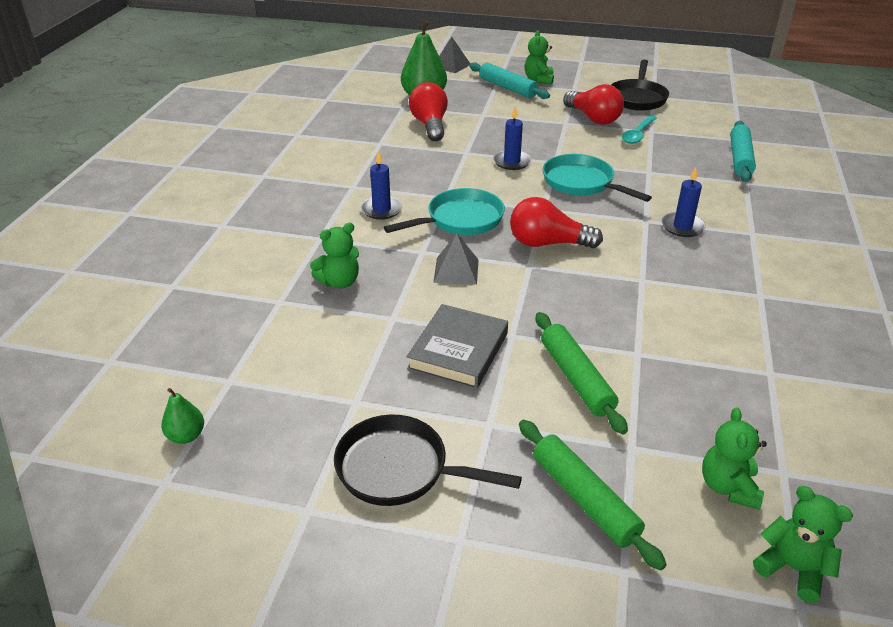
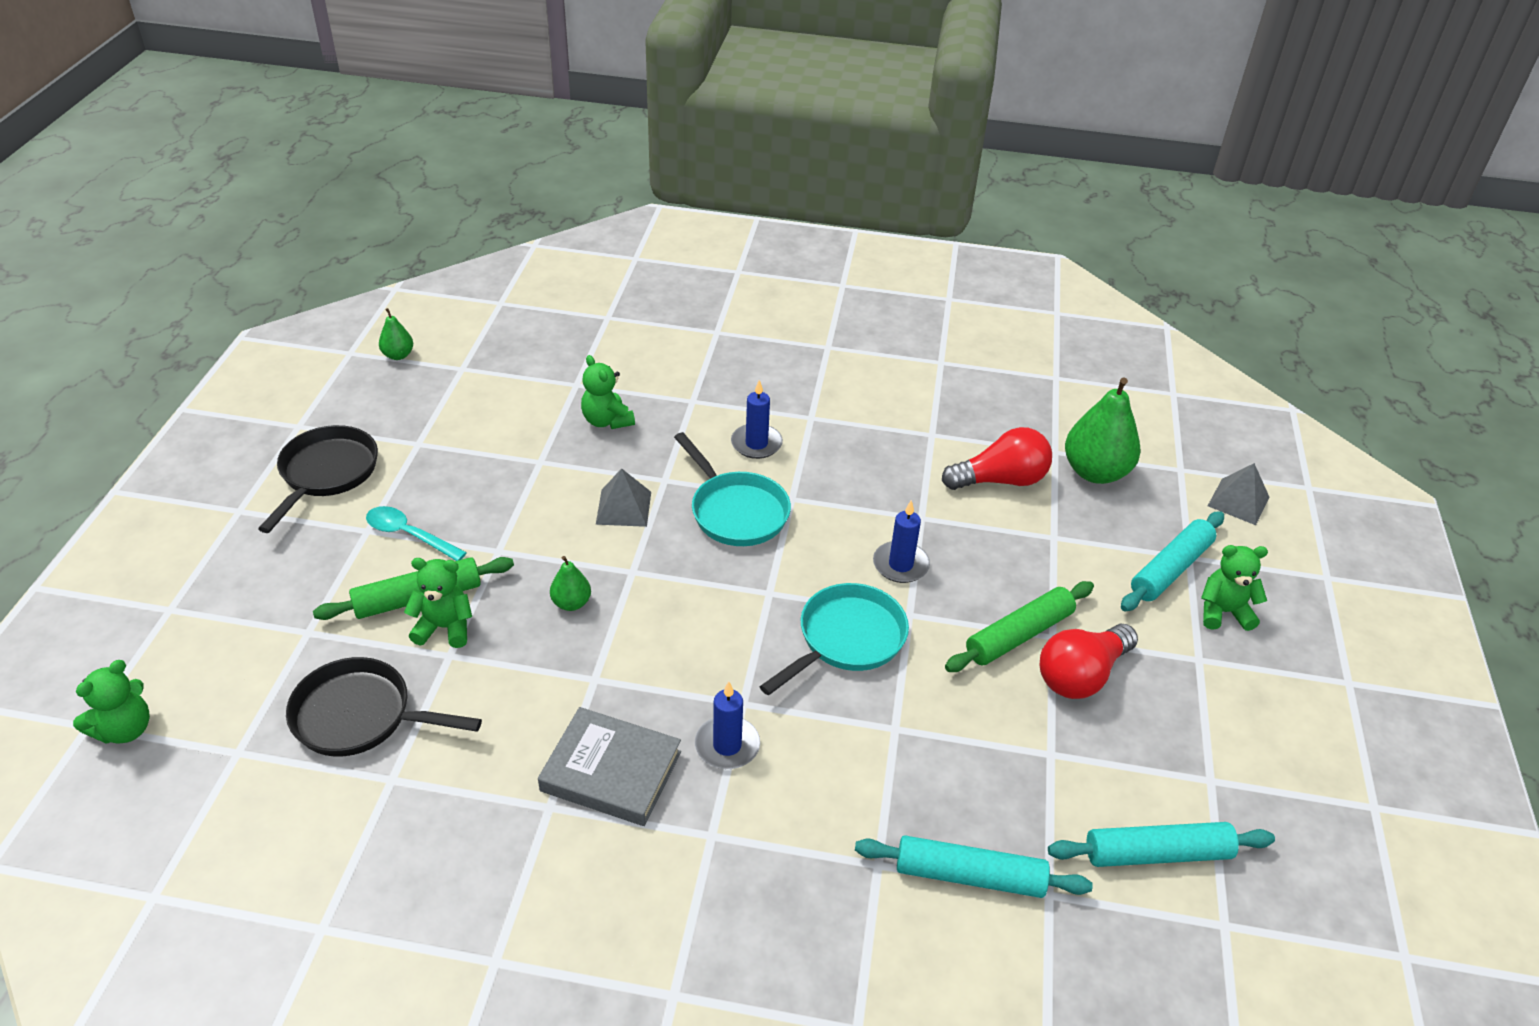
camera: 85 degrees right, 5 degrees up
grey book [406,304,508,389] -> grey book moved to [538,707,681,826]
red light bulb [510,197,603,248] -> none
green rolling pin [519,420,667,570] -> green rolling pin moved to [945,581,1094,672]
black pan [611,60,669,111] -> black pan moved to [286,657,482,757]
turquoise spoon [621,116,657,144] -> turquoise spoon moved to [366,506,467,561]
green teddy bear [702,408,767,510] -> green teddy bear moved to [404,558,472,648]
none -> green pear [550,556,591,611]
none -> turquoise rolling pin [1048,822,1275,867]

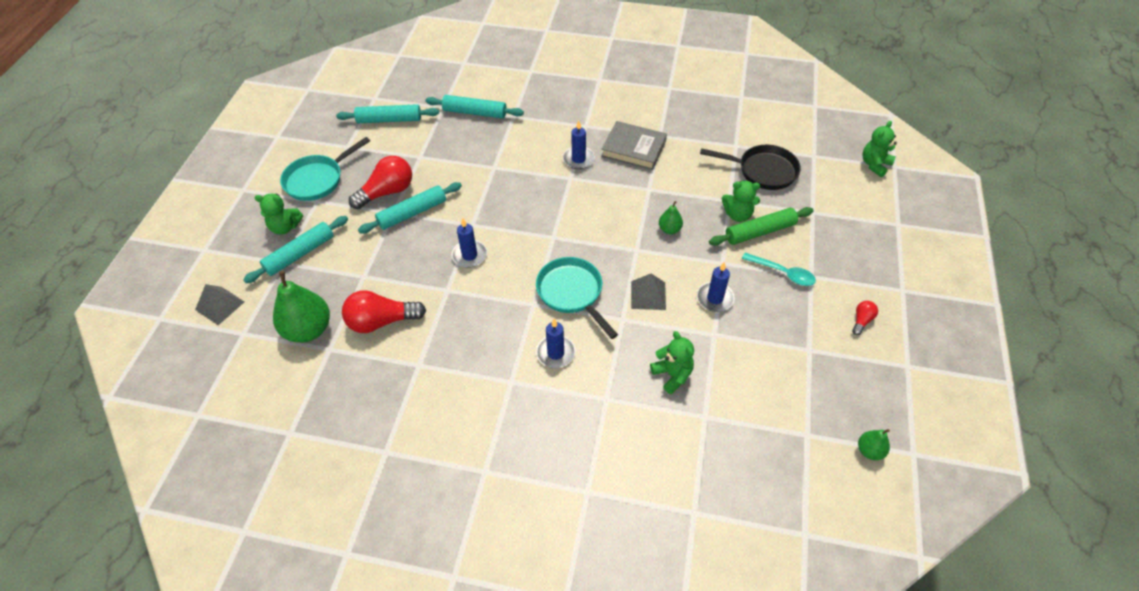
camera: 175 degrees left, 10 degrees up
black pan [258,425,378,533] -> red light bulb [852,301,878,335]
turquoise pan [759,583,909,695] -> turquoise pan moved to [280,137,370,201]
green rolling pin [945,581,1094,672] -> turquoise rolling pin [358,182,462,234]
none -> blue candle [697,262,735,312]

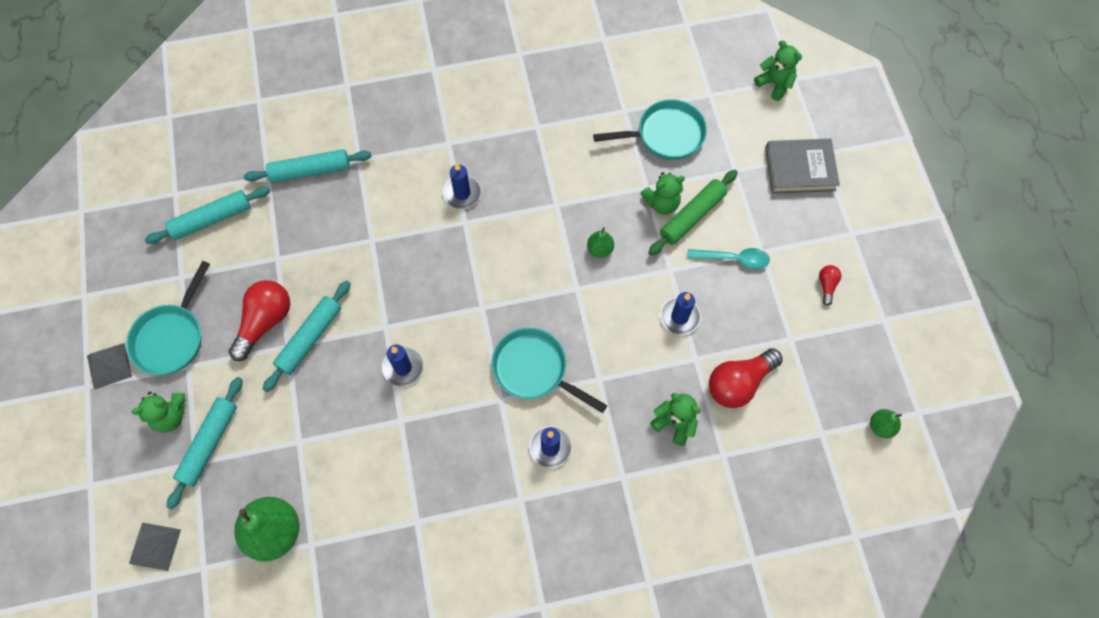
camera: 25 degrees left, 15 degrees up
red light bulb [342,290,426,333] -> red light bulb moved to [709,348,783,408]
grey book [601,121,667,170] -> grey book moved to [765,139,840,194]
grey pyramid [631,274,666,310] -> grey pyramid moved to [87,343,132,390]
black pan [700,145,801,190] -> turquoise pan [593,99,707,160]
green teddy bear [863,121,897,177] -> green teddy bear turned 120 degrees clockwise [754,40,802,101]

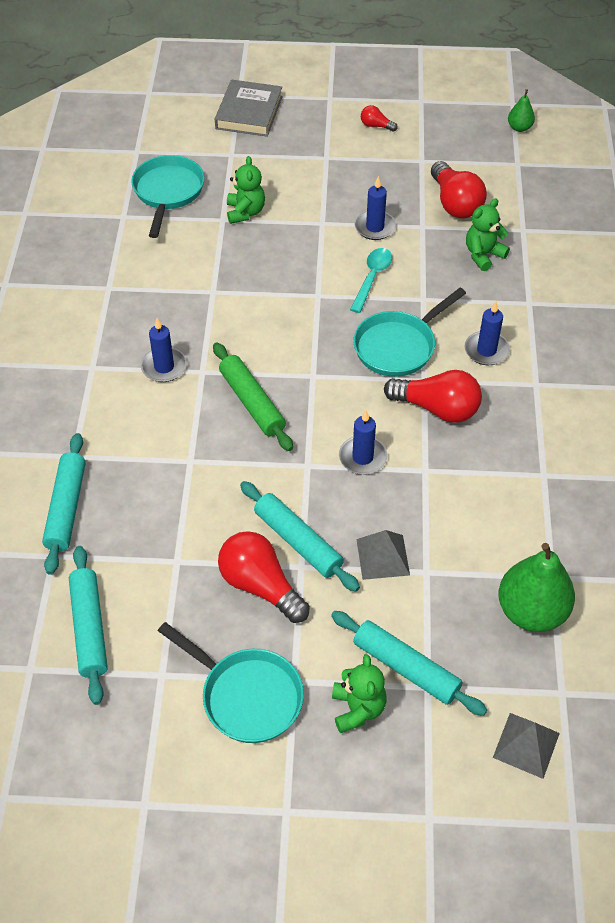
camera: 75 degrees left, 15 degrees down
grey pyramid [87,343,132,390] -> grey pyramid moved to [356,530,410,580]
green pear [587,227,614,258] -> none
green rolling pin [648,170,738,256] -> green rolling pin moved to [213,342,293,451]
turquoise spoon [687,248,770,269] -> turquoise spoon moved to [350,248,392,313]
green teddy bear [754,40,802,101] -> none
none -> red light bulb [384,370,482,423]

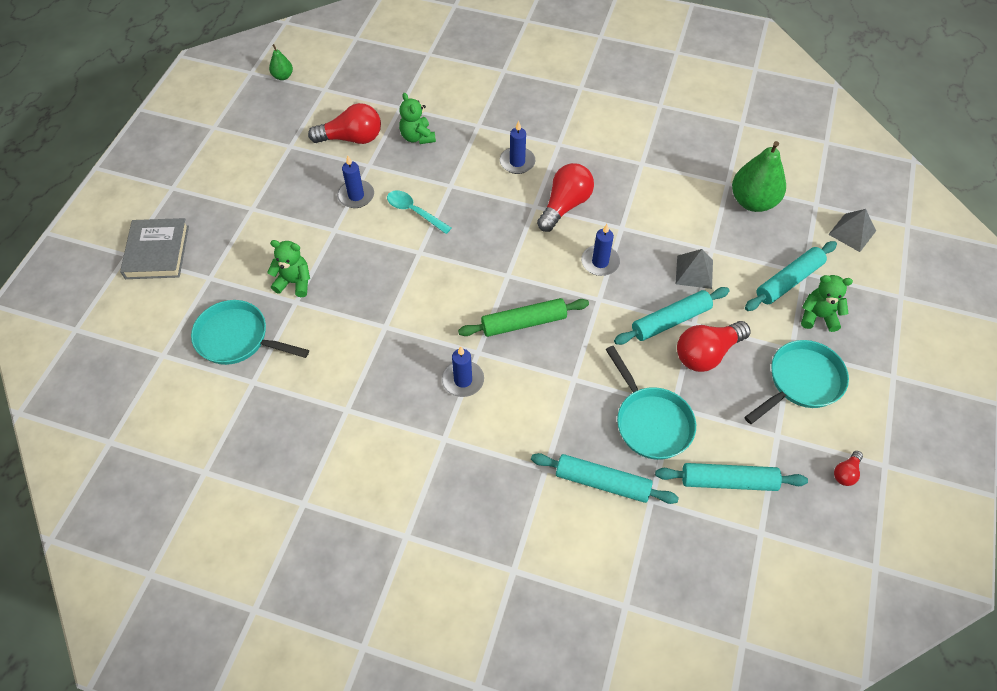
camera: 75 degrees left, 5 degrees up
grey book [215,80,282,137] -> grey book turned 60 degrees clockwise [120,218,189,279]
turquoise pan [353,288,466,377] -> turquoise pan moved to [605,346,696,460]
red light bulb [361,105,398,132] -> red light bulb moved to [834,451,863,486]

